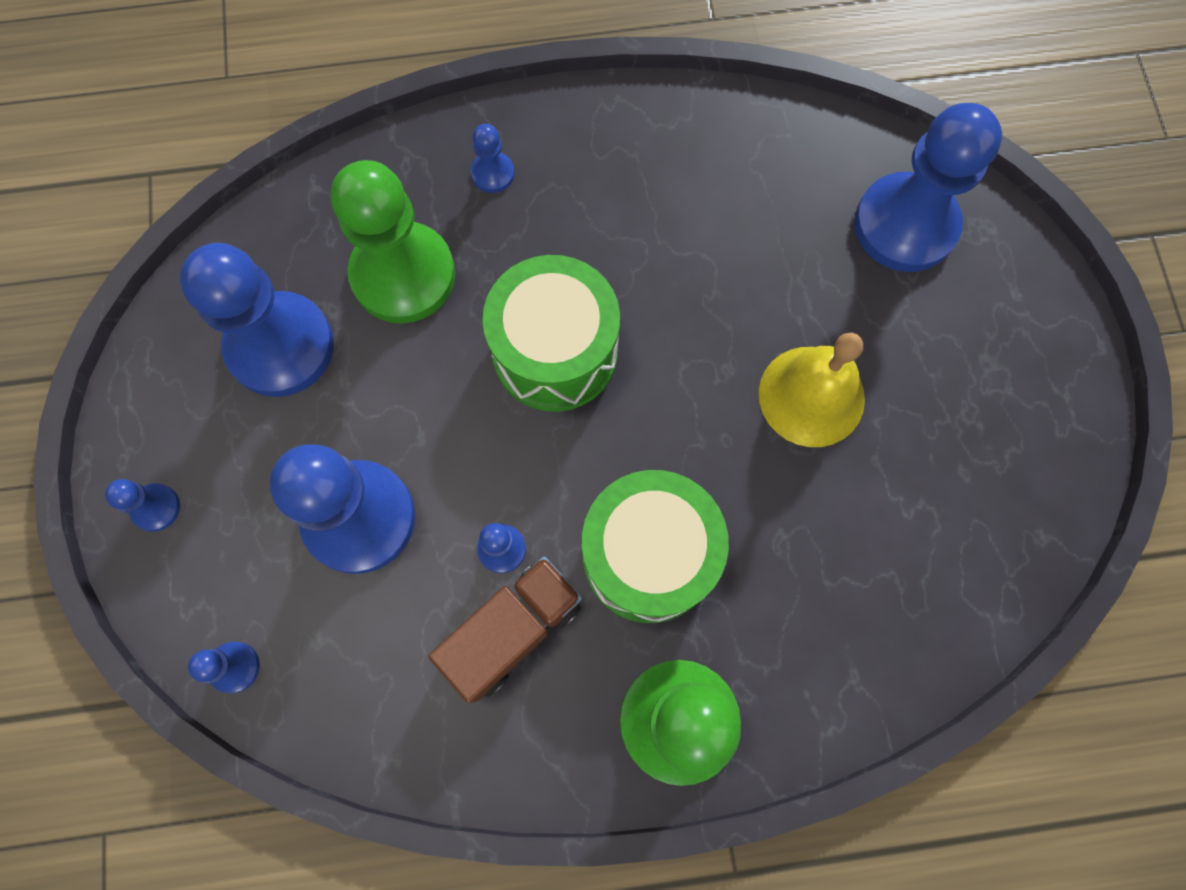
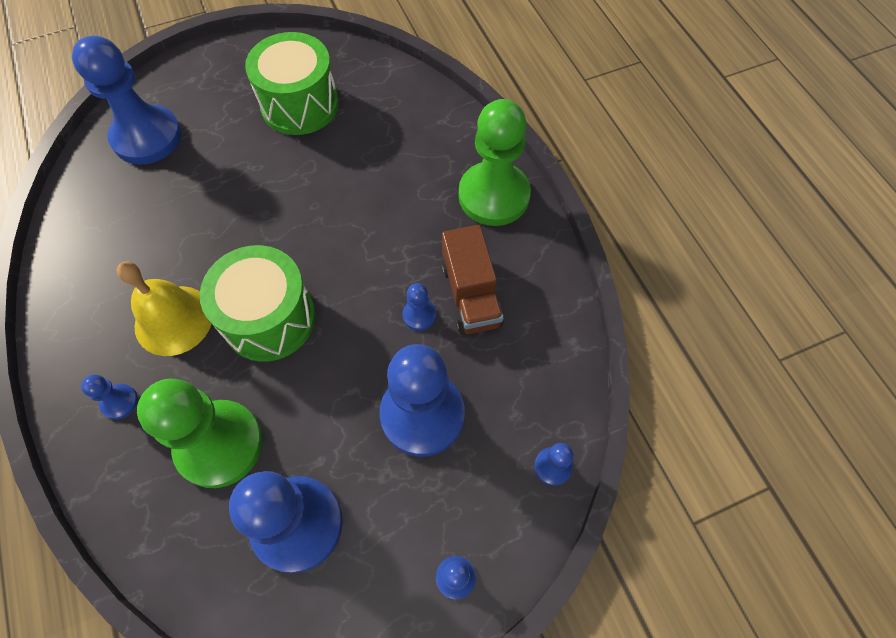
camera: 105 degrees left, 10 degrees down
brown truck [428,557,582,703] -> brown truck turned 135 degrees counterclockwise [441,225,504,335]
green drum [582,470,729,623] -> green drum moved to [245,32,339,135]
yellow bell [759,333,865,447] -> yellow bell moved to [117,261,211,356]

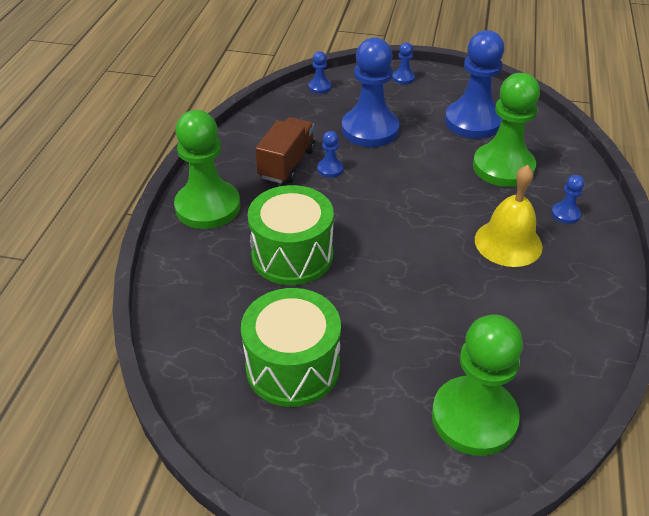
camera: 145 degrees left, 20 degrees down
blue pawn [72,35,182,165] -> green pawn [432,314,523,456]
green drum [200,245,315,362] -> green drum moved to [248,185,334,285]

